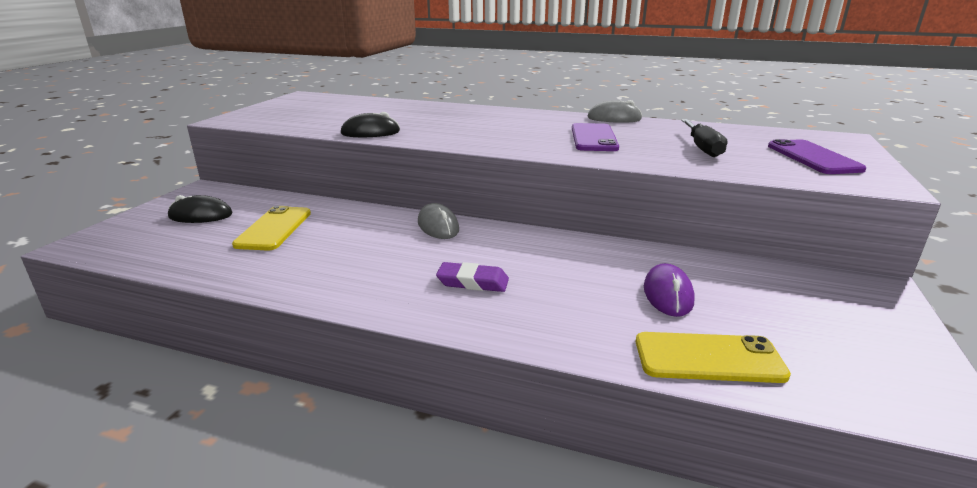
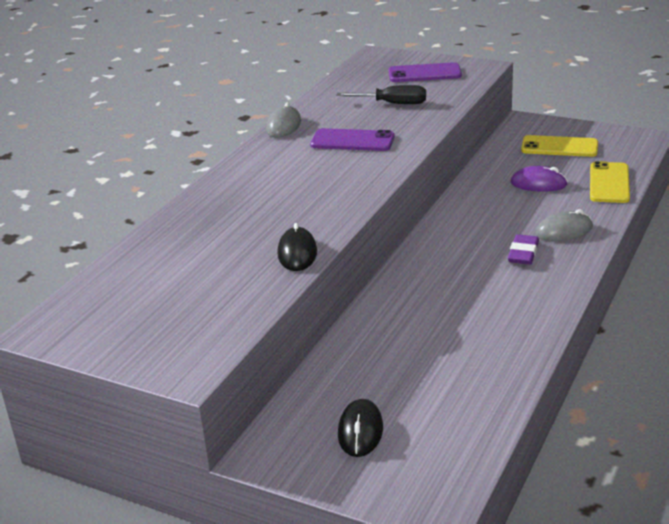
camera: 80 degrees left, 5 degrees up
yellow phone [232,206,311,251] -> yellow phone moved to [521,135,598,157]
grey mouse [418,203,459,239] -> grey mouse moved to [535,209,593,241]

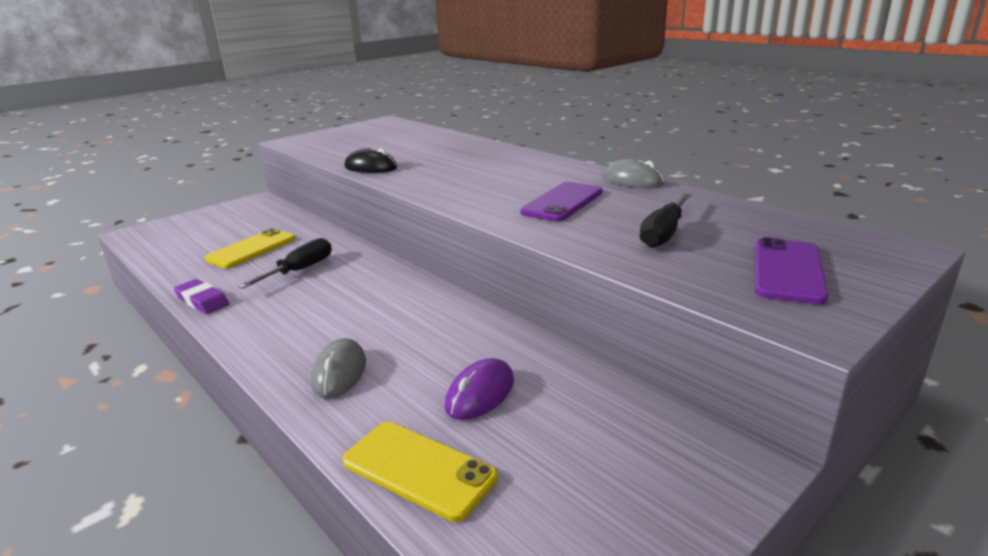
camera: 110 degrees right, 5 degrees down
black mouse [338,399,383,457] -> none
purple eraser [508,234,539,265] -> purple eraser moved to [174,279,229,314]
yellow phone [521,135,598,157] -> yellow phone moved to [205,228,295,268]
none -> black screwdriver [237,238,332,289]

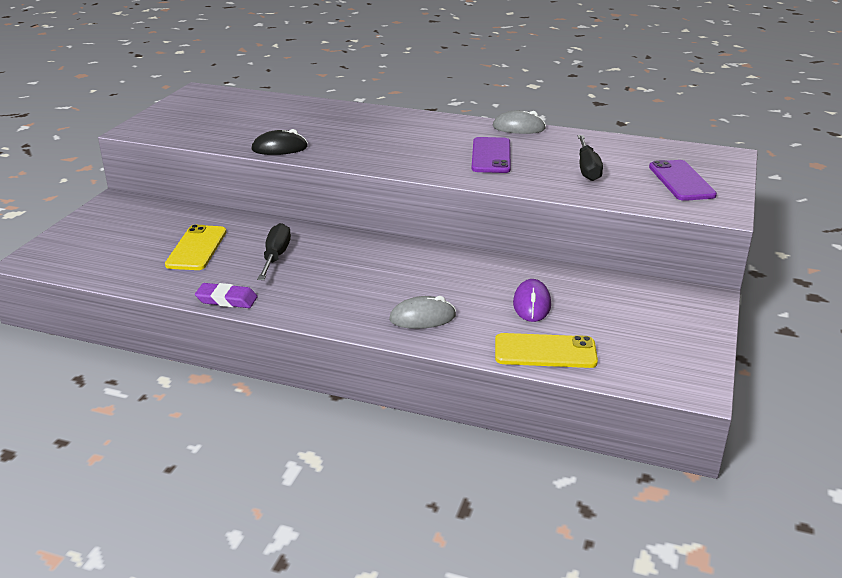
camera: 30 degrees left, 5 degrees up
grey mouse [311,338,366,399] -> grey mouse turned 75 degrees counterclockwise [389,296,456,329]

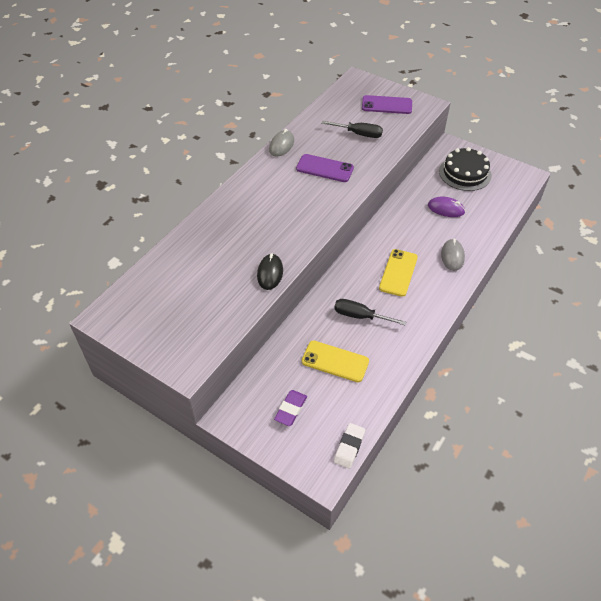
camera: 75 degrees left, 20 degrees up
purple eraser [195,283,258,308] -> purple eraser moved to [274,390,307,426]
yellow phone [495,333,598,368] -> yellow phone moved to [379,249,418,297]
none -> white eraser [334,423,365,469]
none -> black cake [439,147,492,191]

